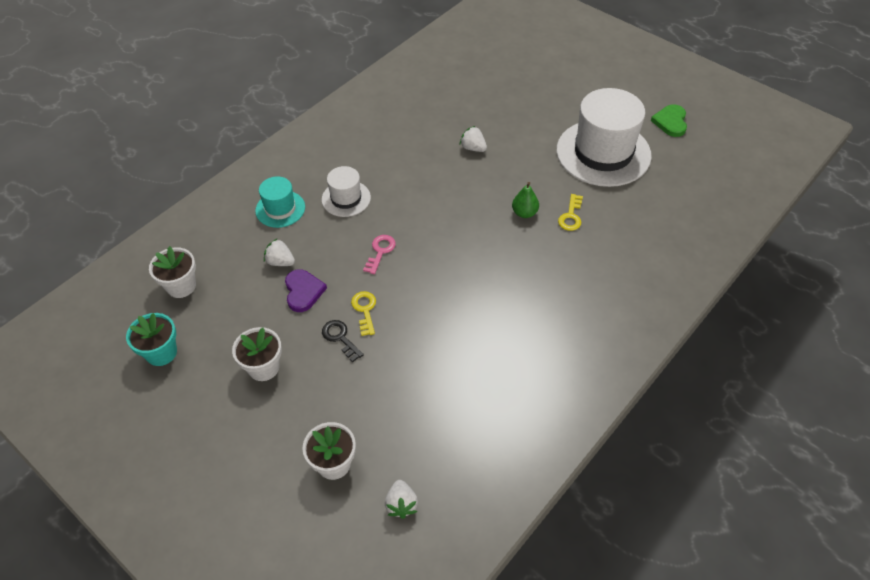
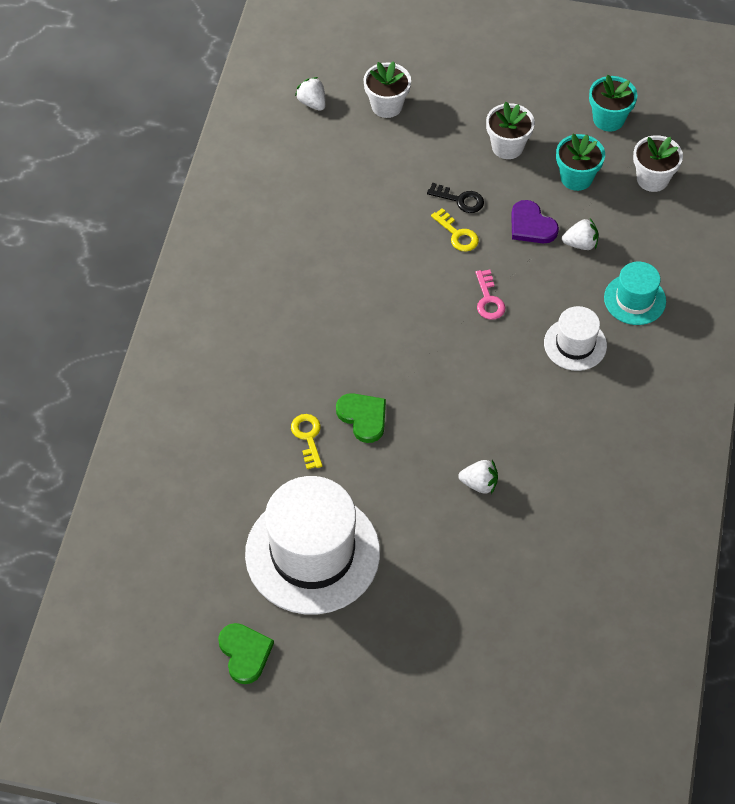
camera: 150 degrees right, 5 degrees up
green pear [512,182,539,218] -> green heart [336,393,386,443]
none -> turquoise flower pot [556,134,605,191]

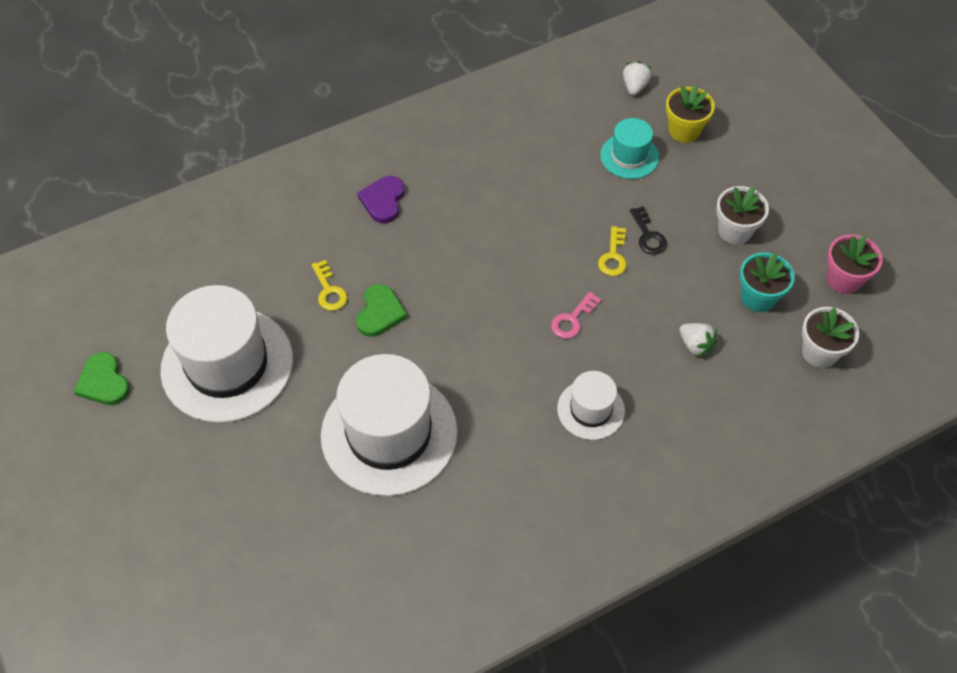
camera: 50 degrees right, 0 degrees up
green heart [218,623,274,684] -> green heart turned 120 degrees clockwise [74,352,130,405]
yellow key [291,414,322,469] -> yellow key turned 120 degrees clockwise [312,260,347,311]
white flower pot [363,61,411,118] -> yellow flower pot [666,85,715,143]
white strawberry [458,460,498,494] -> white hat [321,354,458,496]
purple heart [511,200,559,243] -> purple heart moved to [357,176,405,223]
turquoise flower pot [589,75,637,132] -> pink flower pot [827,234,883,294]
turquoise hat [604,262,666,325] -> turquoise hat moved to [600,118,659,179]

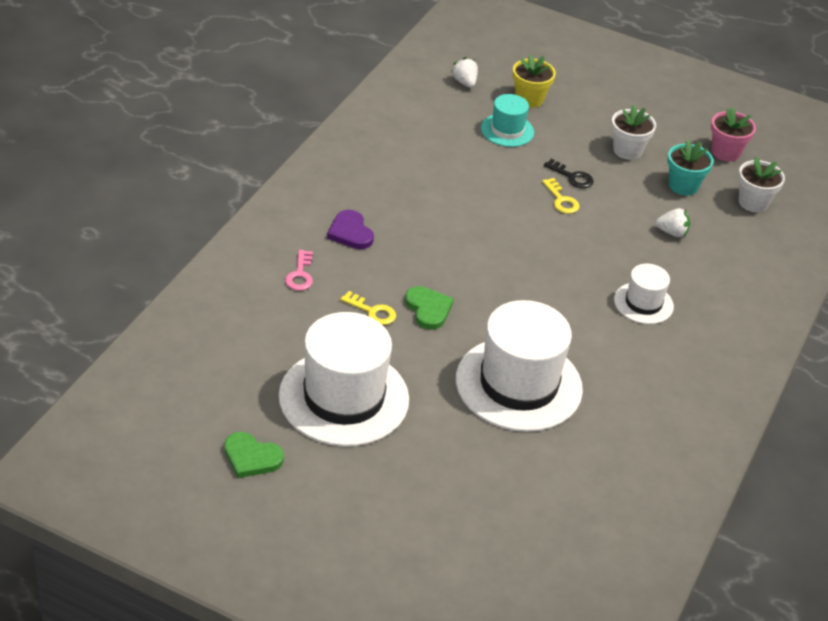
camera: 40 degrees left, 15 degrees down
pink key [551,292,601,339] -> pink key moved to [285,250,313,291]

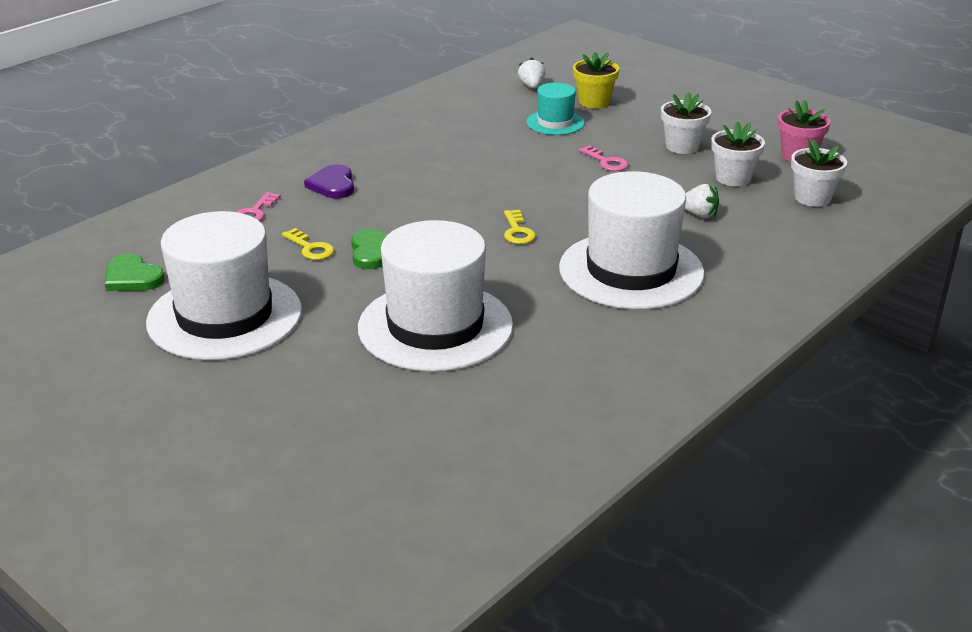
camera: 20 degrees right, 10 degrees down
green heart [224,432,284,478] -> green heart moved to [105,254,165,291]
yellow key [542,178,579,214] -> yellow key moved to [504,210,536,244]
black key [544,159,593,188] -> pink key [579,145,629,171]
white hat [614,264,674,324] -> white hat [559,171,704,309], size x1.99
turquoise flower pot [667,139,714,196] -> white flower pot [711,121,765,186]

